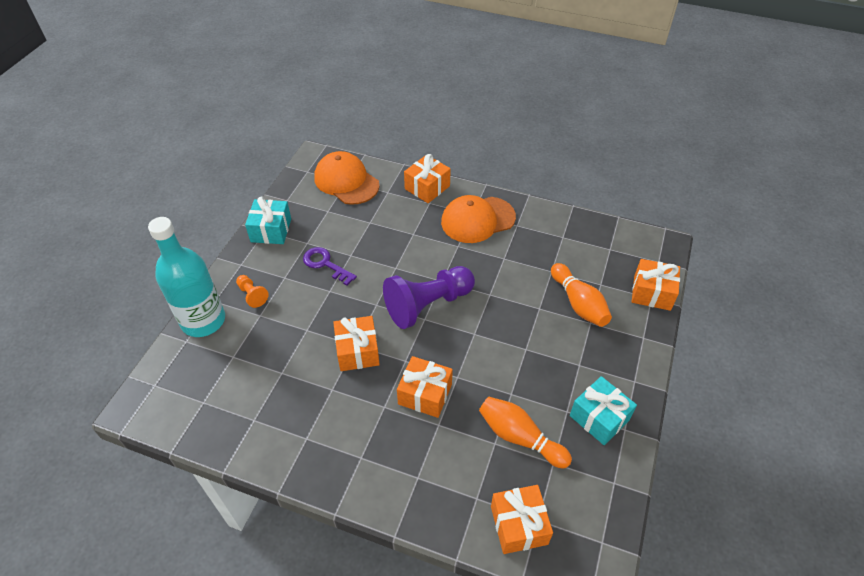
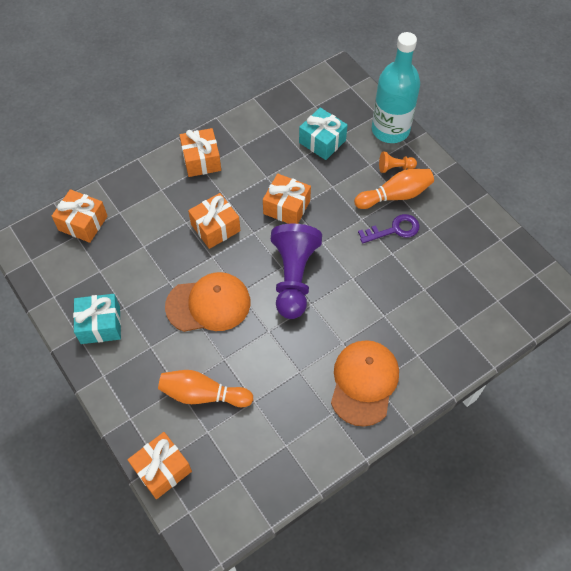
camera: 125 degrees right, 10 degrees up
turquoise gift [245,197,291,244] -> turquoise gift moved to [299,108,348,160]
orange cap [314,151,380,205] -> orange cap moved to [165,272,250,332]
orange gift [404,154,451,203] -> orange gift moved to [180,128,221,177]
orange bowling pin [479,396,572,468] -> orange bowling pin moved to [354,169,434,209]

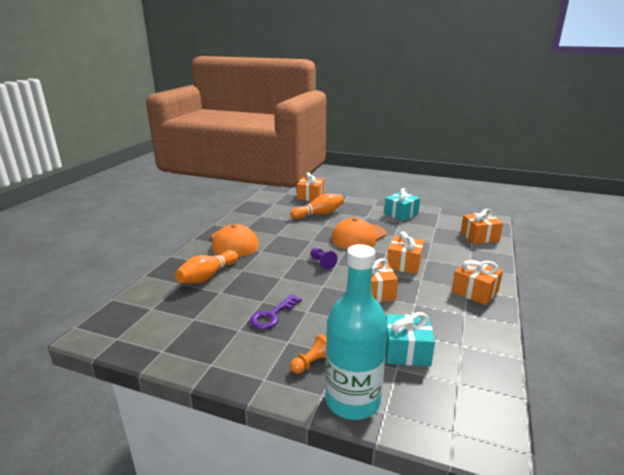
camera: 145 degrees right, 35 degrees down
purple pawn [271,224,322,319] -> purple pawn [311,248,337,269], size x0.44
orange bowling pin [354,169,434,209] -> orange bowling pin moved to [175,250,238,283]

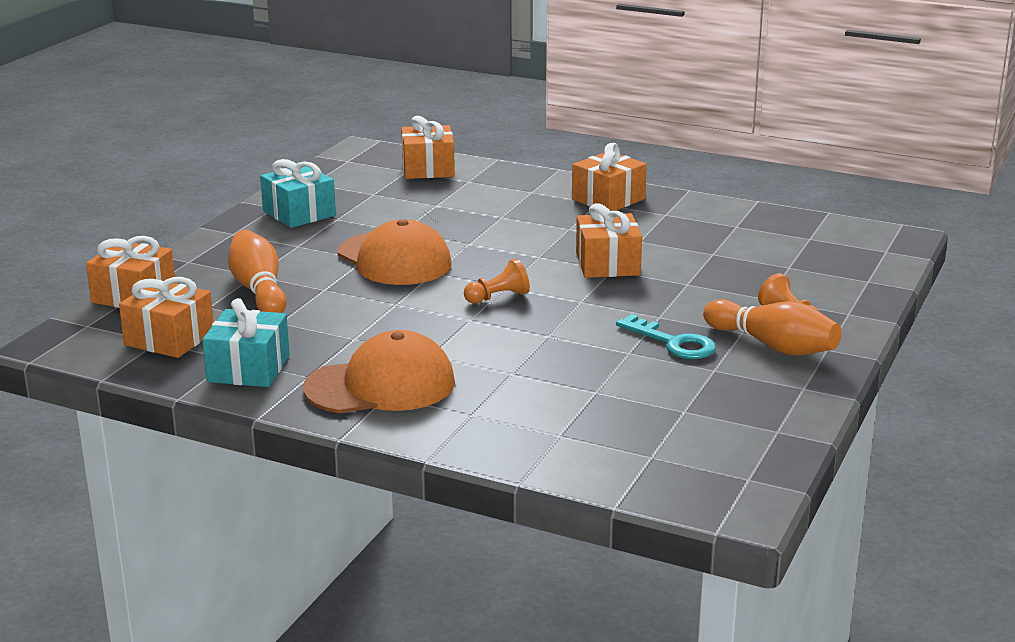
camera: 85 degrees left, 0 degrees up
orange bowling pin [175,250,238,283] -> orange bowling pin moved to [703,299,841,356]
purple key [250,294,302,329] -> turquoise key [616,314,716,359]
purple pawn [311,248,337,269] -> orange pawn [464,258,530,304]
turquoise bottle [325,244,388,420] -> none
turquoise gift [385,312,435,366] -> turquoise gift moved to [202,298,290,387]
orange gift [387,231,424,274] -> orange gift moved to [119,277,214,358]

